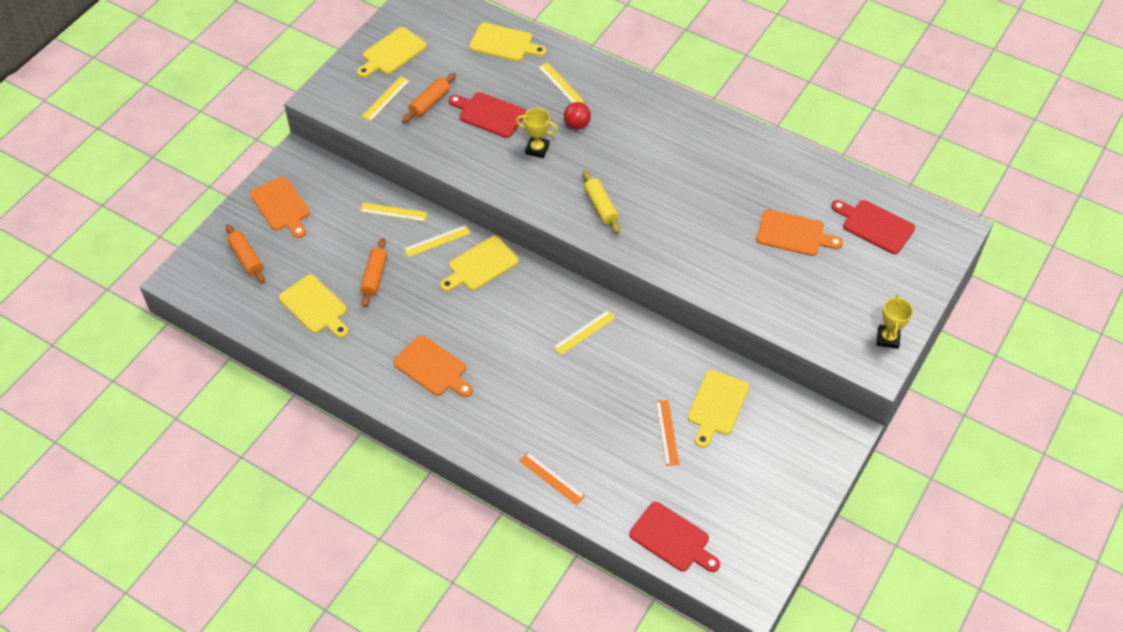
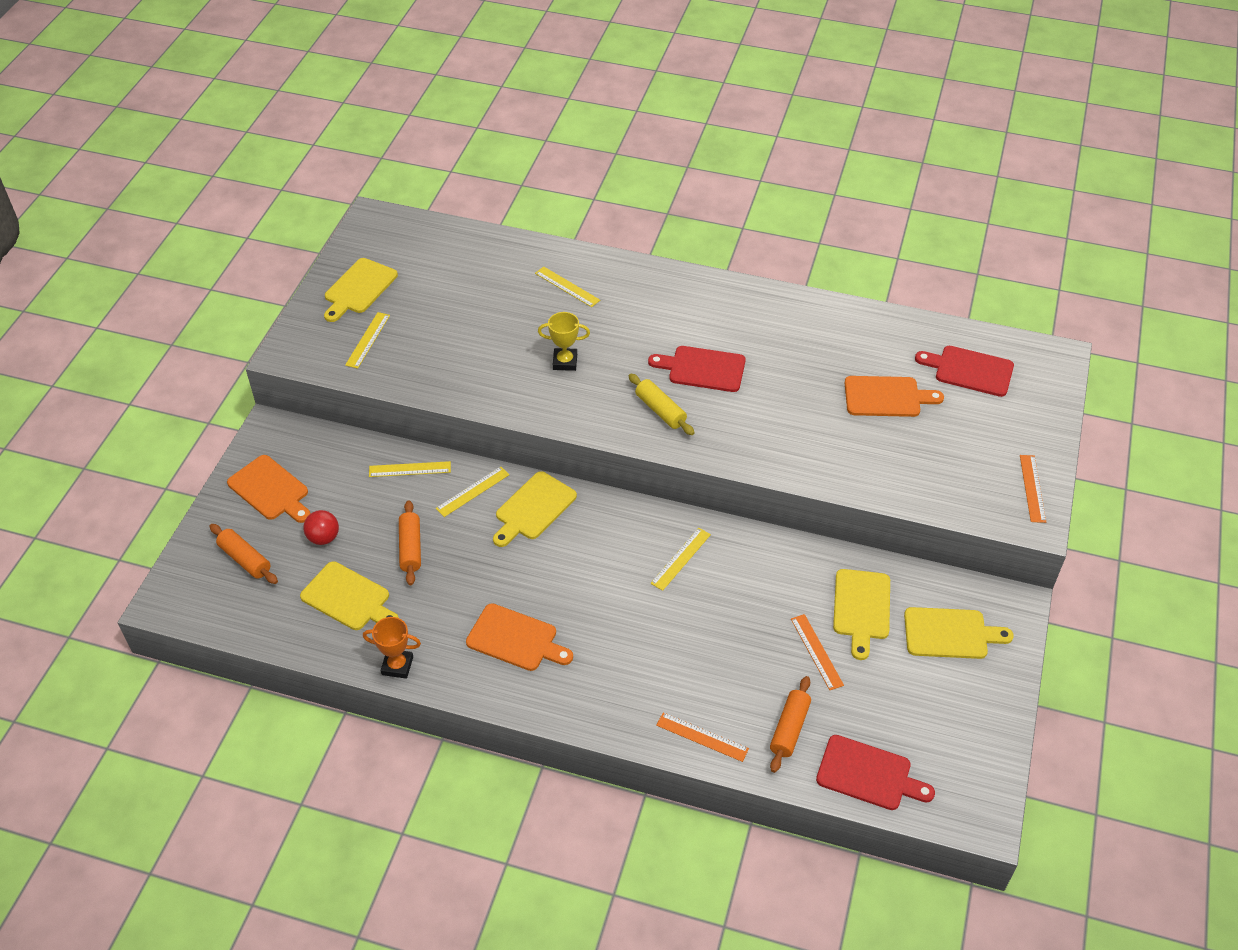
camera: 15 degrees left, 5 degrees down
orange rolling pin [402,73,456,123] -> orange rolling pin moved to [770,676,811,773]
red cutting board [449,92,526,138] -> red cutting board moved to [648,346,746,392]
yellow cutting board [469,23,546,62] -> yellow cutting board moved to [904,607,1014,659]
red ball [564,102,591,129] -> red ball moved to [303,510,339,545]
yellow trophy [877,295,913,349] -> orange ruler [1020,455,1046,523]
none -> orange trophy [363,617,421,679]

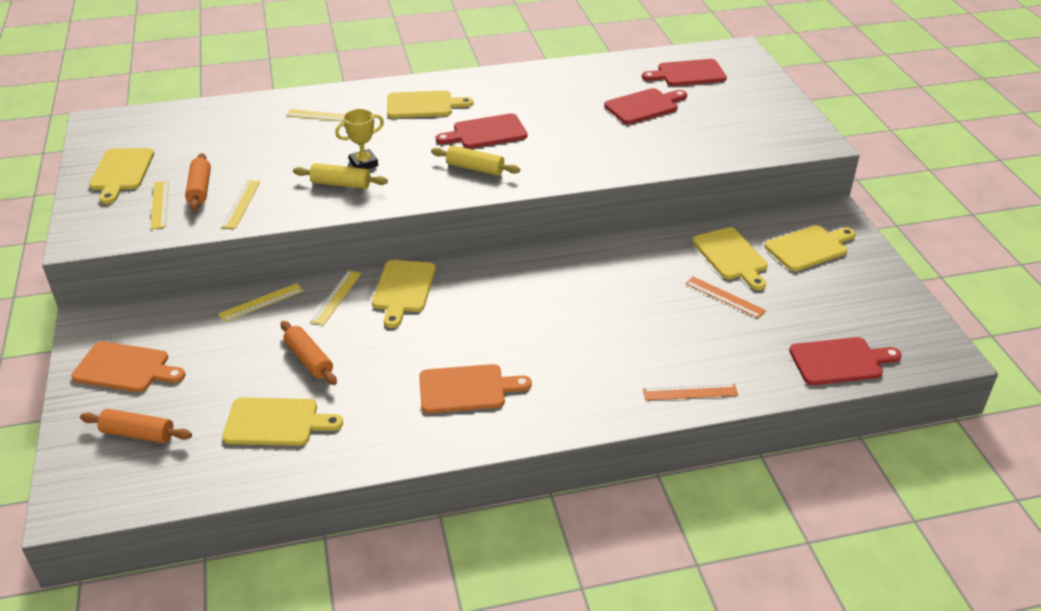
camera: 30 degrees left, 10 degrees down
red ball [303,510,339,545] -> none
orange trophy [363,617,421,679] -> none
yellow ruler [650,528,711,591] -> yellow ruler moved to [221,180,260,229]
orange rolling pin [770,676,811,773] -> orange rolling pin moved to [185,153,211,211]
orange cutting board [845,376,944,417] -> red cutting board [604,88,687,124]
orange ruler [1020,455,1046,523] -> none
none -> yellow rolling pin [293,163,388,189]
none -> yellow cutting board [387,90,474,118]

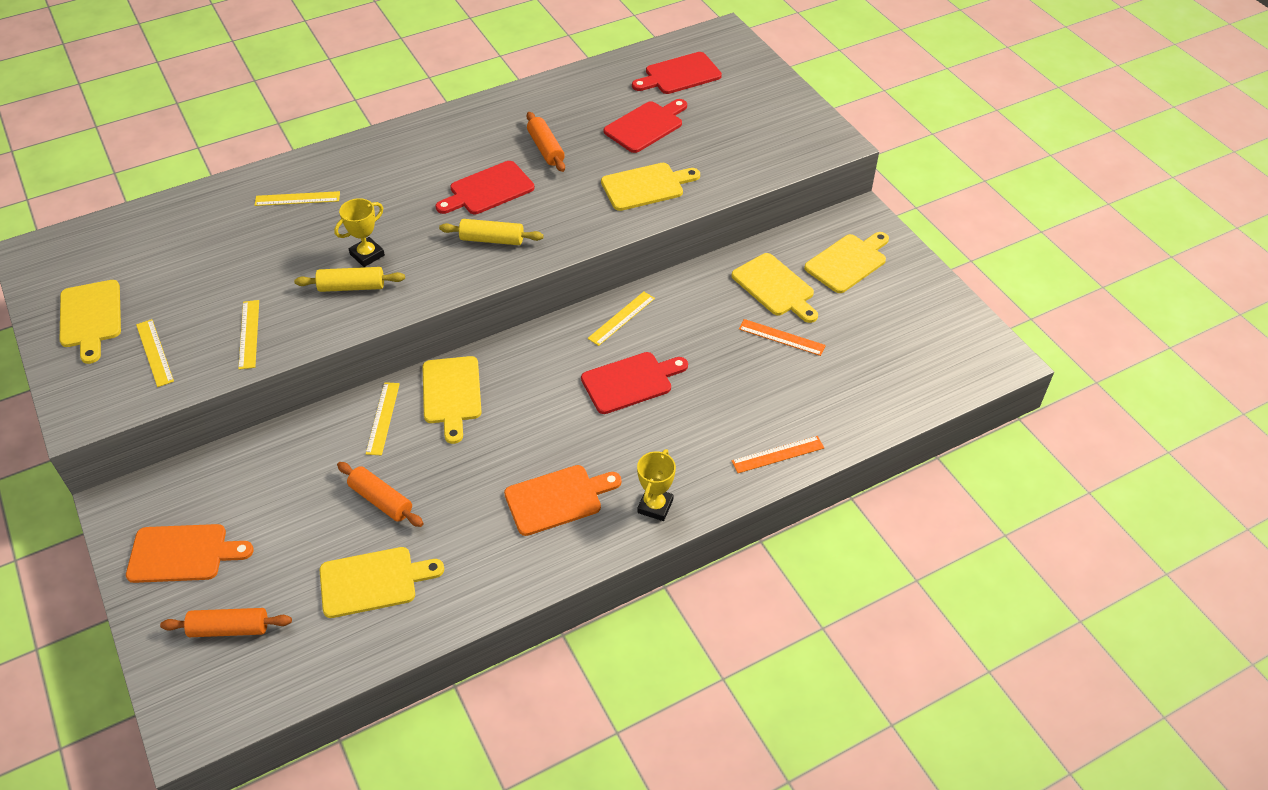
camera: 15 degrees left, 10 degrees up
orange rolling pin [185,153,211,211] -> orange rolling pin moved to [527,112,565,172]
yellow ruler [218,283,303,322] -> yellow ruler moved to [587,292,655,346]
yellow cutting board [387,90,474,118] -> yellow cutting board moved to [601,163,700,211]
red cutting board [789,337,902,385] -> red cutting board moved to [581,352,688,414]
none -> yellow trophy [637,449,676,521]

